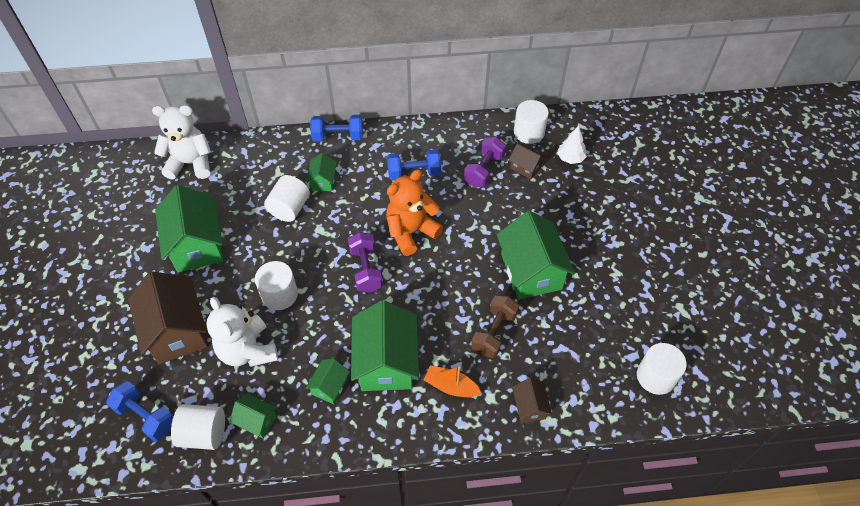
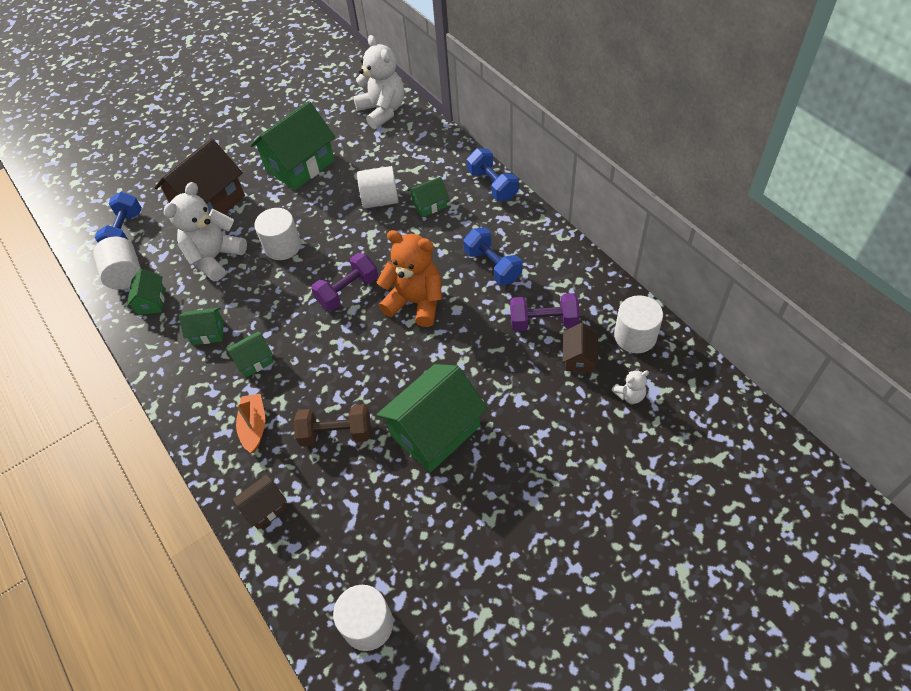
camera: 65 degrees right, 0 degrees up
green house [351,300,419,391] -> green house [226,331,274,378], size x0.48
white tree [557,126,587,164] -> white teddy bear [612,370,649,404]

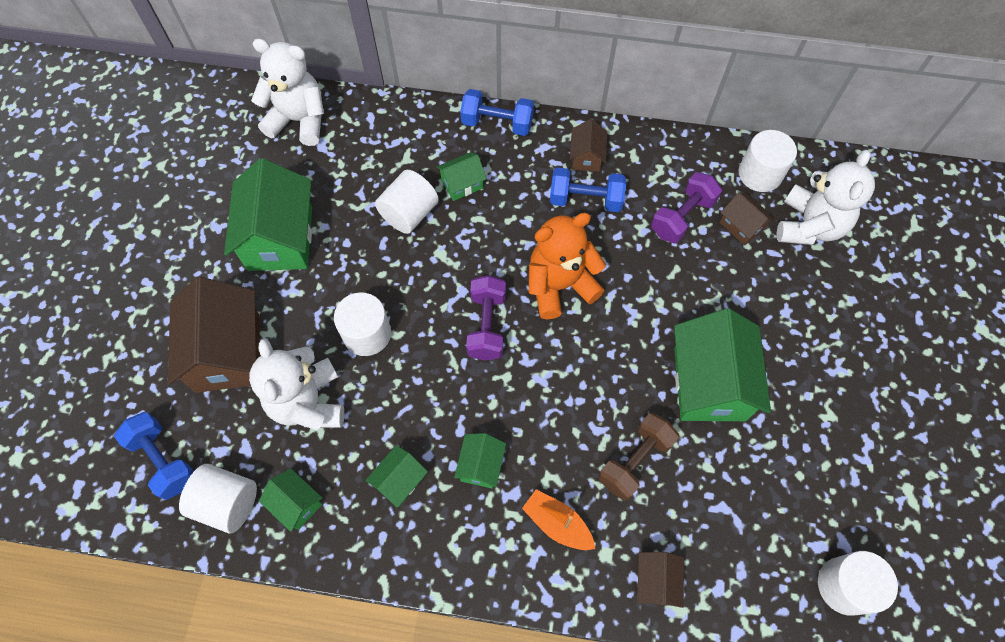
camera: 50 degrees left, 10 degrees up
green house [408,177,449,217] -> green house turned 45 degrees clockwise [436,152,487,201]
white teddy bear [612,370,649,404] -> white teddy bear [777,150,875,245], size x2.16
none -> brown house [570,119,607,172]

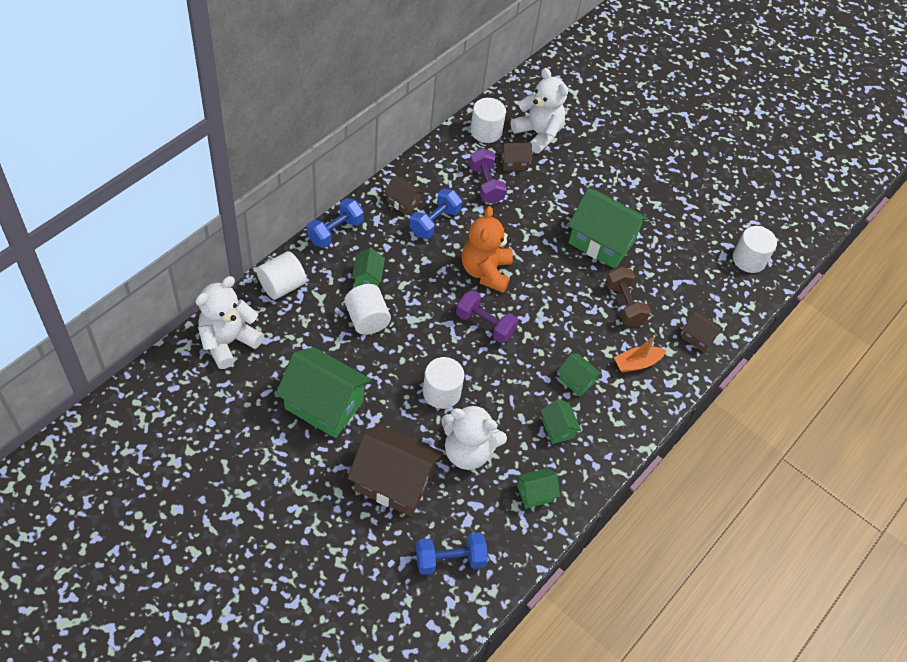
camera: 65 degrees left, 10 degrees down
white cylinder [179,464,257,534] -> white cylinder moved to [256,251,306,300]

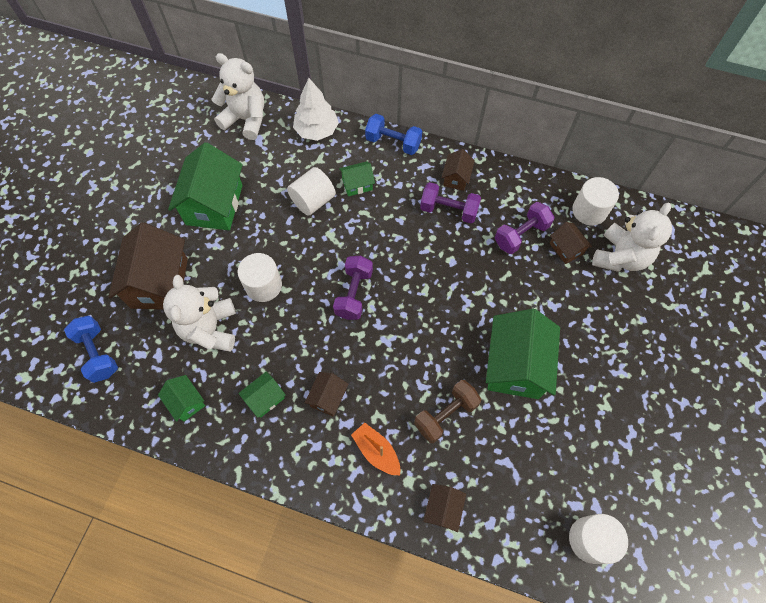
camera: 75 degrees right, 10 degrees up
white cylinder [256,251,306,300] -> white tree [293,78,339,141]
blue dumbbell [410,189,462,239] -> purple dumbbell [420,182,481,224]
orange teddy bear [462,206,513,293] -> none
green house [558,353,602,397] -> brown house [305,372,349,416]

